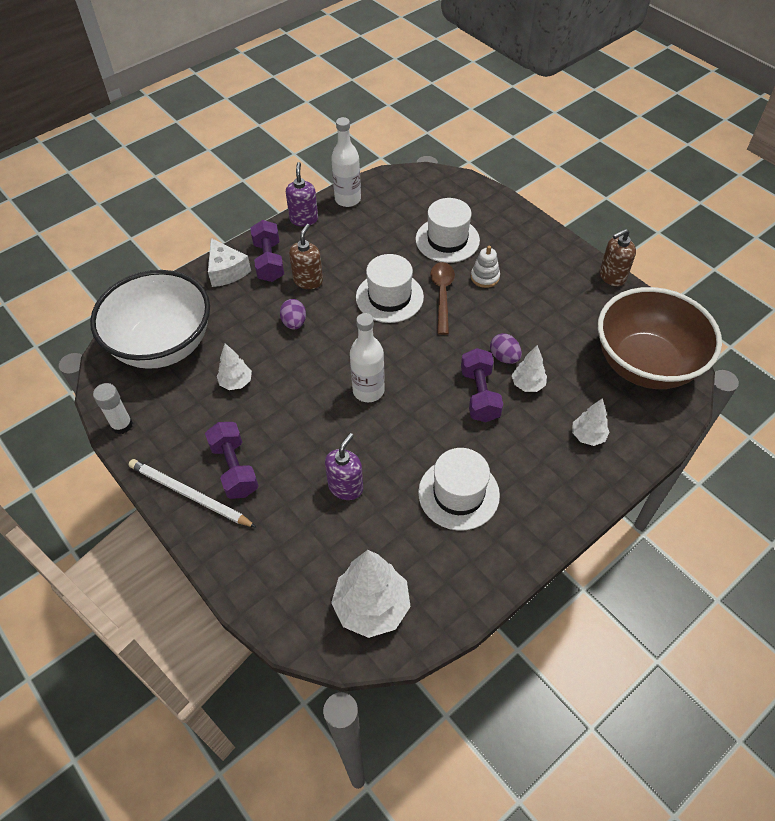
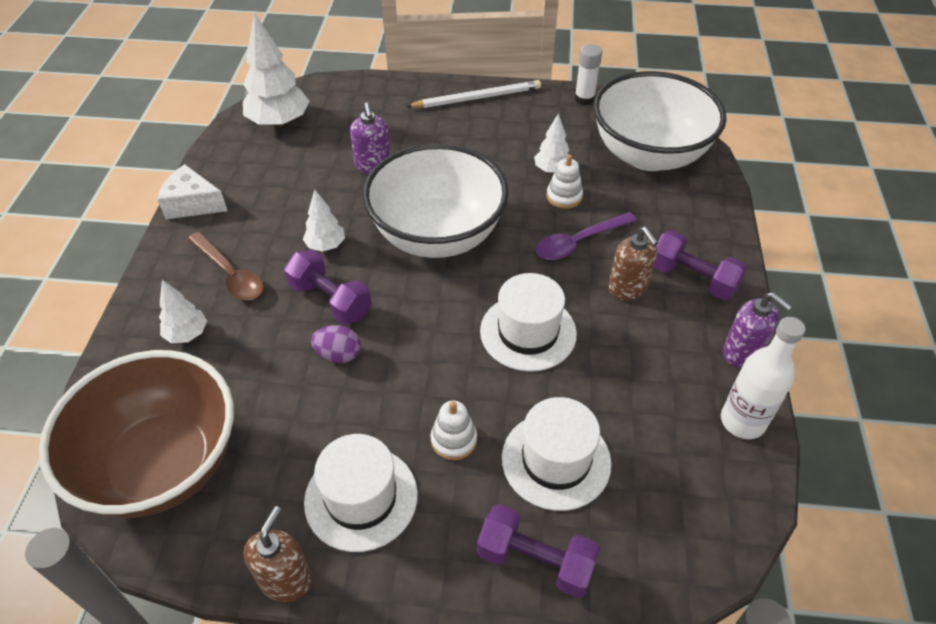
camera: 135 degrees right, 5 degrees down
purple dumbbell [205,422,259,499] -> purple dumbbell moved to [477,504,600,598]
white cheese [208,238,251,287] -> white cheese moved to [158,164,227,219]
purple egg [280,299,306,330] -> purple spoon [536,212,637,260]
white bottle [350,313,385,402] -> white bowl [363,143,509,258]
white hat [418,448,500,531] -> white hat moved to [304,434,418,552]
brown spoon [430,262,455,335] -> brown spoon moved to [188,232,264,300]
white tree [512,345,547,392] -> white tree moved to [303,190,345,252]
none -> white stacking toy [546,155,583,209]

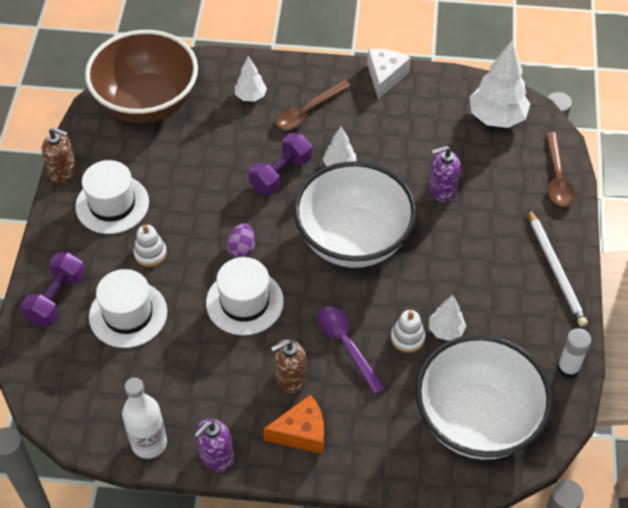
camera: 90 degrees right, 5 degrees up
purple egg [311,325,361,363] -> purple egg moved to [227,223,255,258]
purple dumbbell [654,230,747,301] -> orange cheese [263,395,324,454]
none -> brown spoon [546,132,575,207]

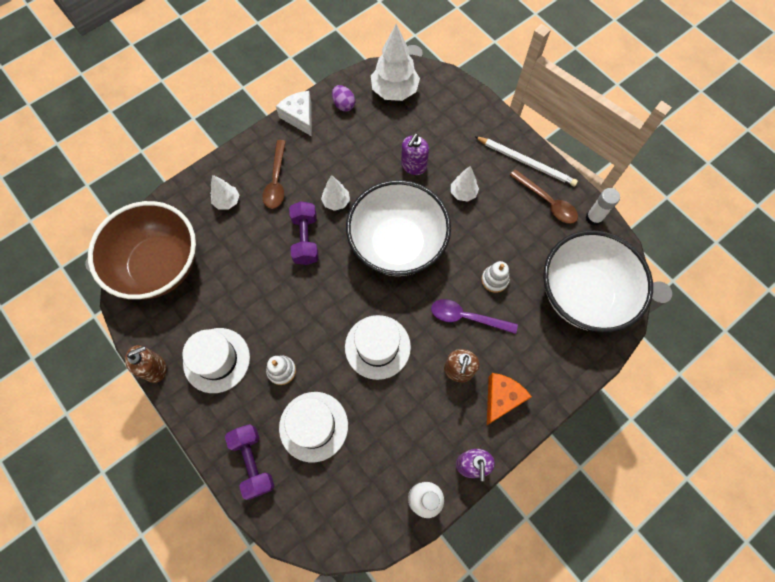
camera: 45 degrees left, 15 degrees up
purple egg [227,223,255,258] -> purple egg moved to [332,85,355,112]
white tree [429,295,466,341] -> white tree moved to [451,166,479,202]
brown spoon [546,132,575,207] -> brown spoon moved to [510,169,578,224]

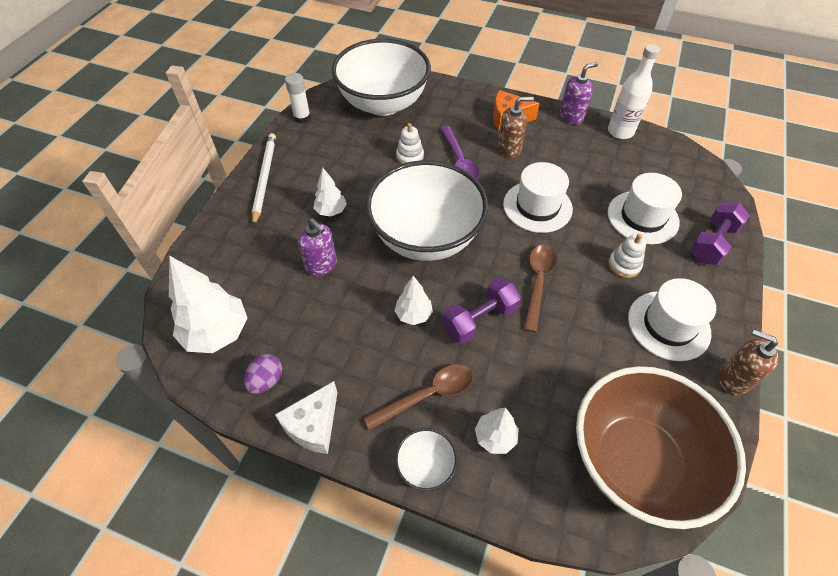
camera: 120 degrees left, 15 degrees down
purple soap dispenser [401,133,429,175] -> purple soap dispenser turned 45 degrees clockwise [298,218,337,277]
brown spoon [510,169,578,224] -> brown spoon moved to [524,245,557,332]
none -> white bowl [395,428,458,491]

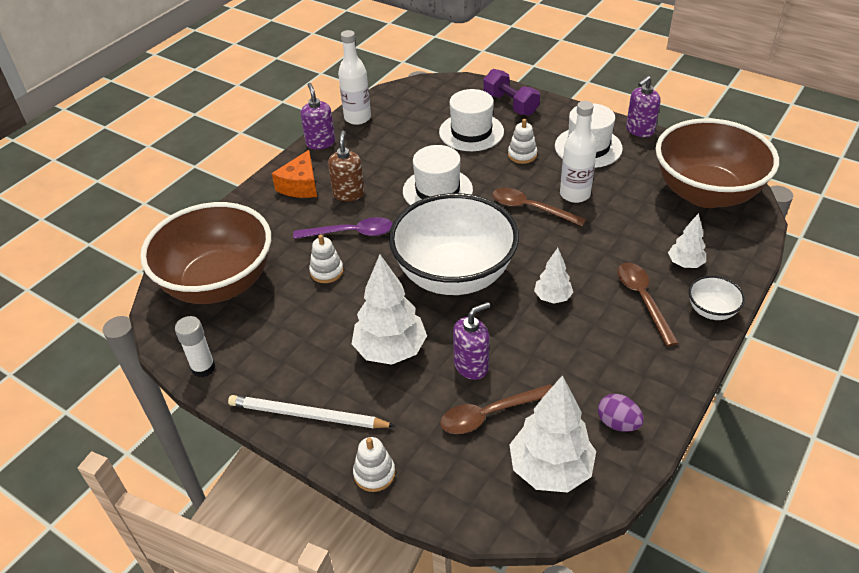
camera: 75 degrees left, 10 degrees down
white cheese [275,381,338,454] -> none
white tree [313,168,347,216] -> white tree [352,255,427,365], size x1.83
white bowl [331,39,431,116] -> brown bowl [140,202,271,304]
purple dumbbell [442,278,521,344] -> none
brown soap dispenser [718,329,778,395] -> purple soap dispenser [626,76,661,137]
none -> white stacking toy [353,437,396,492]
none -> brown spoon [440,384,552,434]
none -> white bottle [560,101,597,203]

